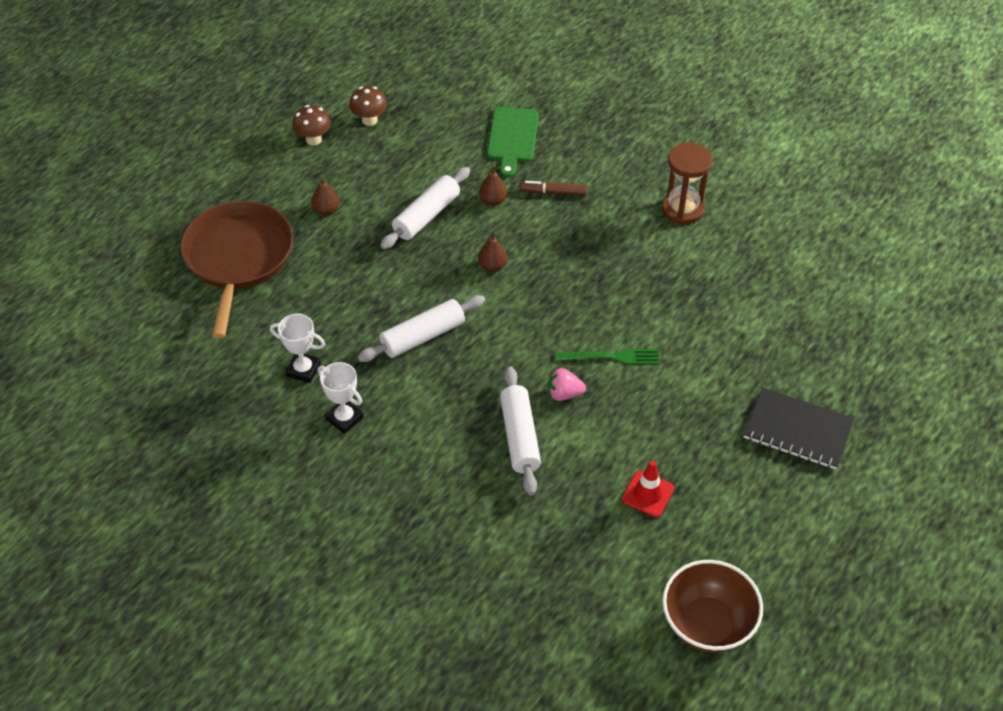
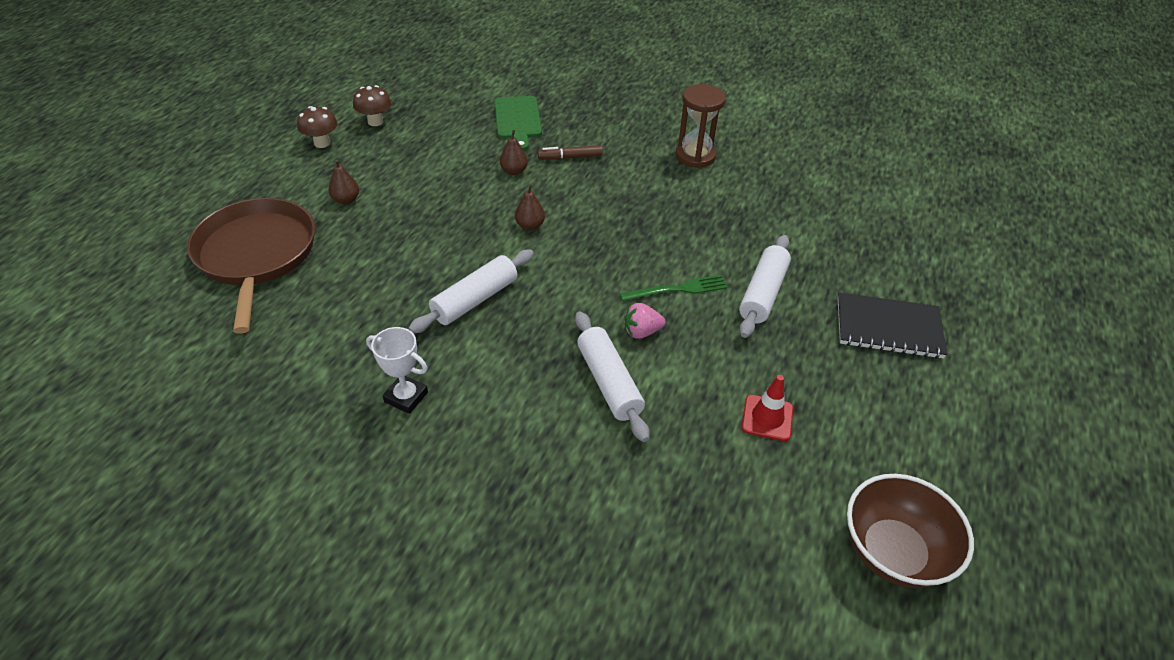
camera: 15 degrees left, 5 degrees down
white trophy [270,314,325,383] -> none
white rolling pin [380,167,470,249] -> white rolling pin moved to [739,235,791,338]

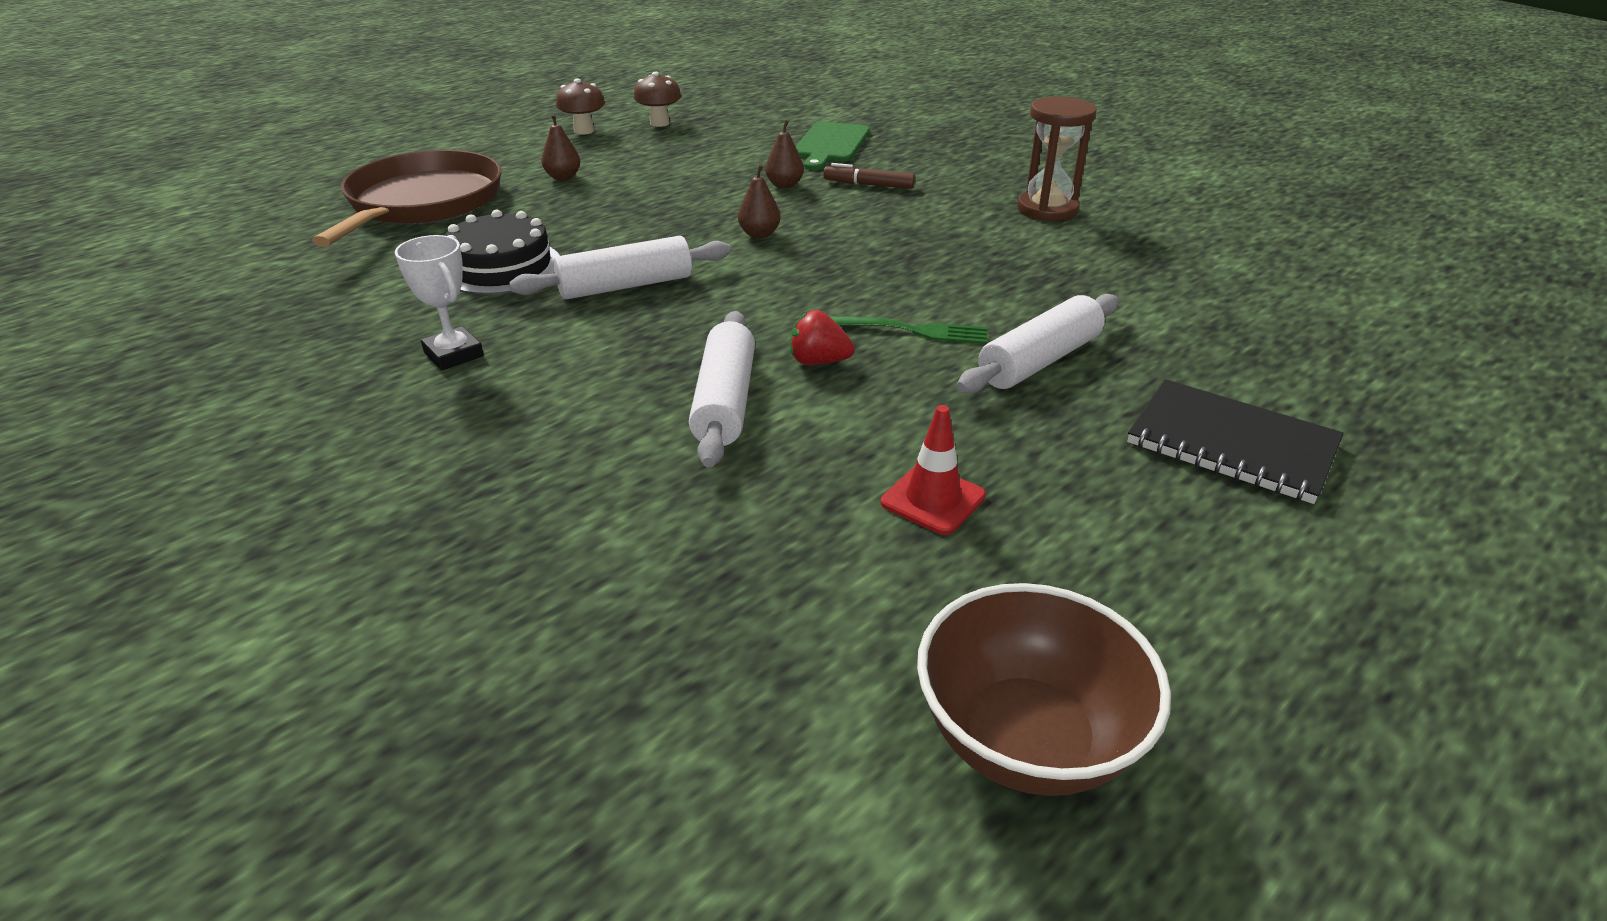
camera: 25 degrees right, 10 degrees down
pink strawberry [624,303,665,339] -> red strawberry [790,310,855,365]
none -> black cake [445,210,560,295]

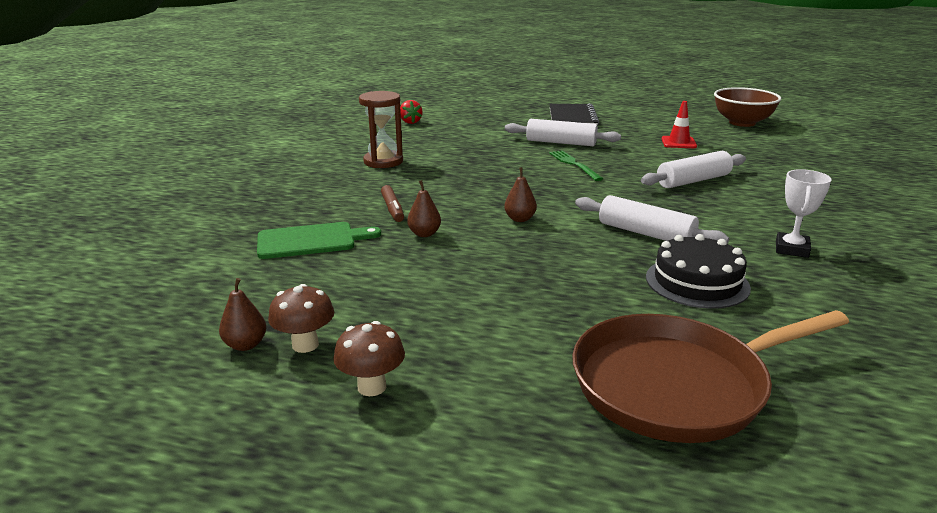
camera: 120 degrees left, 10 degrees down
brown pear [541,114,581,180] -> brown pear moved to [219,278,266,351]
red strawberry [790,310,855,365] -> red strawberry moved to [400,100,423,124]

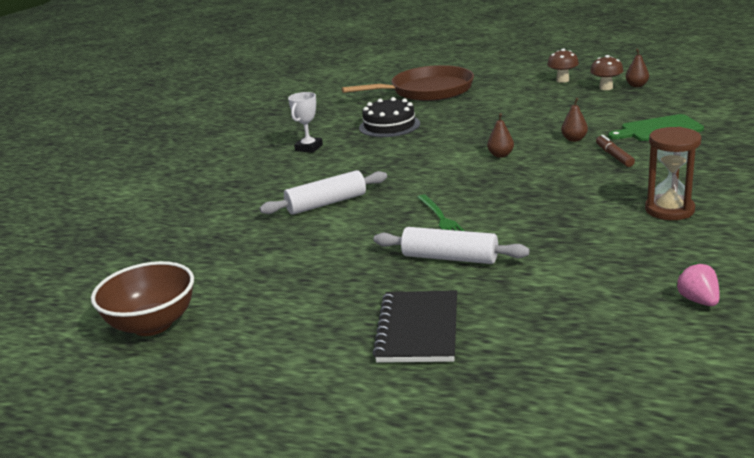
camera: 175 degrees left, 0 degrees up
red strawberry [400,100,423,124] -> pink strawberry [676,263,720,306]
white rolling pin [575,195,729,244] -> none
red traffic cone [662,101,697,148] -> none

